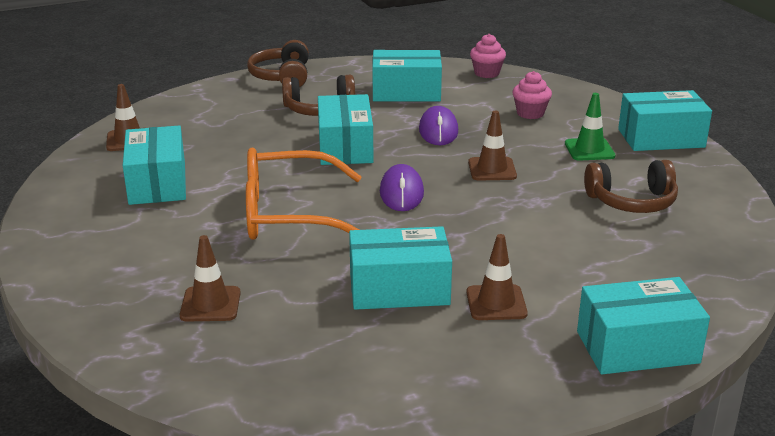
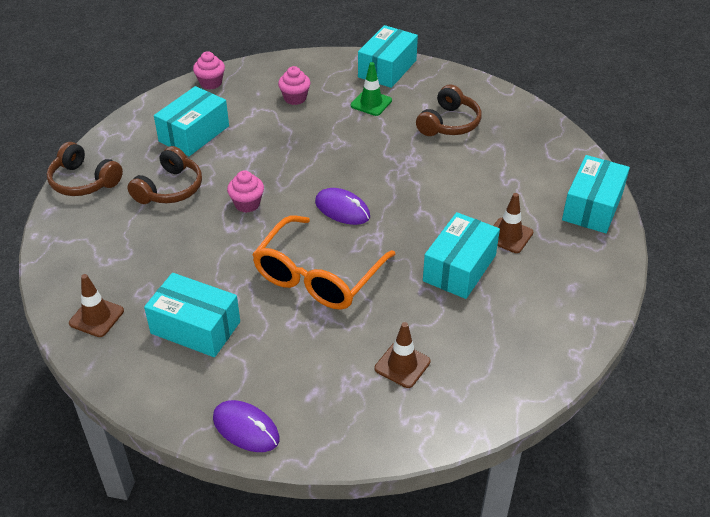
camera: 55 degrees left, 15 degrees up
turquoise box [318,94,373,165] -> pink cupcake [227,170,264,213]
purple mouse [419,106,458,145] -> purple mouse moved to [213,400,280,452]
brown traffic cone [468,111,517,180] -> none

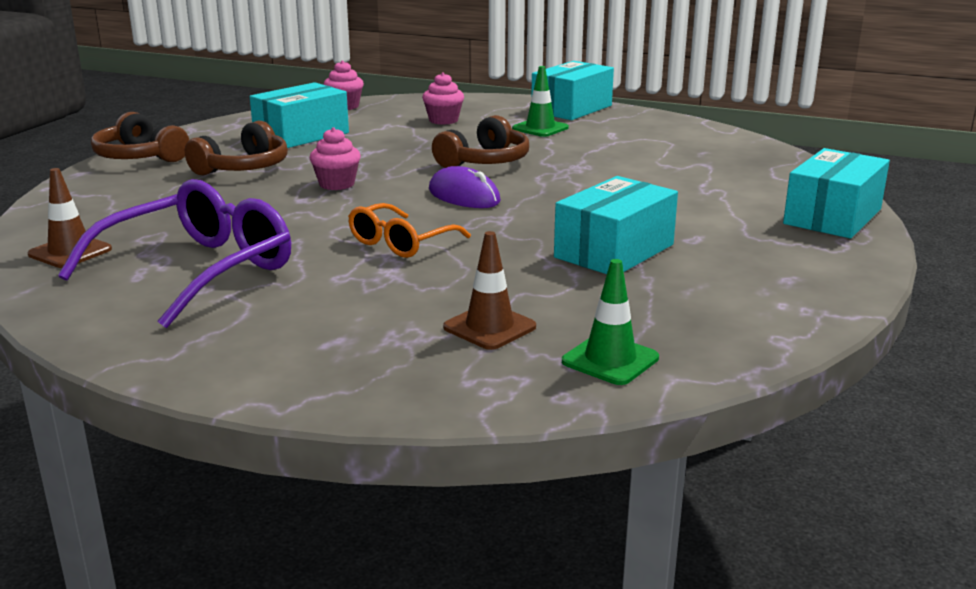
camera: 10 degrees right, 20 degrees down
turquoise box [144,273,240,357] -> purple glasses [58,179,291,328]
purple mouse [213,400,280,452] -> none
orange glasses [252,216,395,310] -> orange glasses [348,203,471,258], size x0.57
brown headphones [416,85,482,136] -> brown headphones moved to [432,115,529,168]
brown traffic cone [493,193,533,253] -> none
none -> green traffic cone [562,259,659,385]

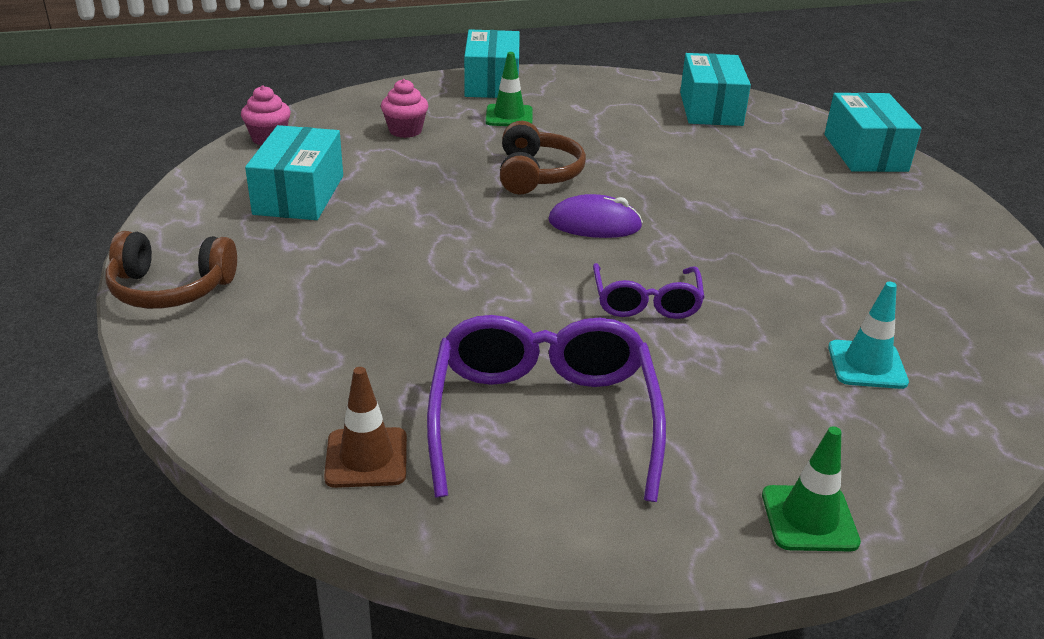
camera: 40 degrees left, 10 degrees up
brown headphones [185,121,288,176] -> none
pink cupcake [309,127,361,190] -> none
orange glasses [348,203,471,258] -> purple glasses [593,263,705,319]
brown traffic cone [443,231,536,350] -> turquoise traffic cone [828,282,909,389]
turquoise box [554,176,678,274] -> turquoise box moved to [680,53,751,126]
green traffic cone [562,259,659,385] -> green traffic cone moved to [762,426,861,551]

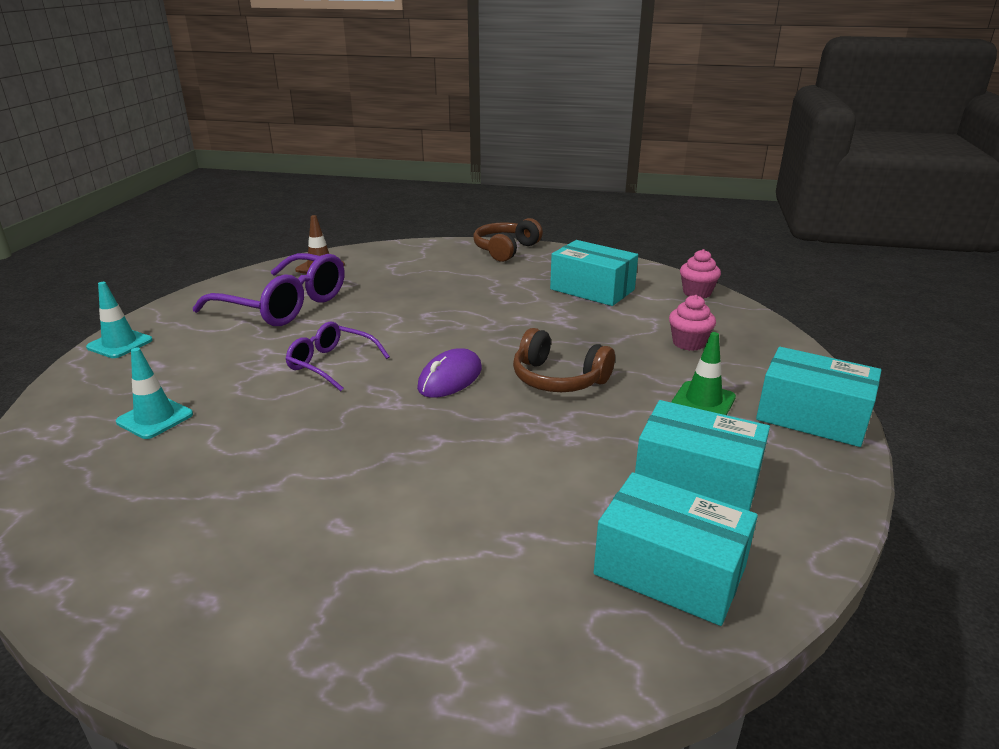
camera: 120 degrees right, 5 degrees down
green traffic cone [762,426,861,551] -> turquoise traffic cone [86,282,152,358]
turquoise box [824,92,922,172] -> turquoise box moved to [635,400,770,511]

